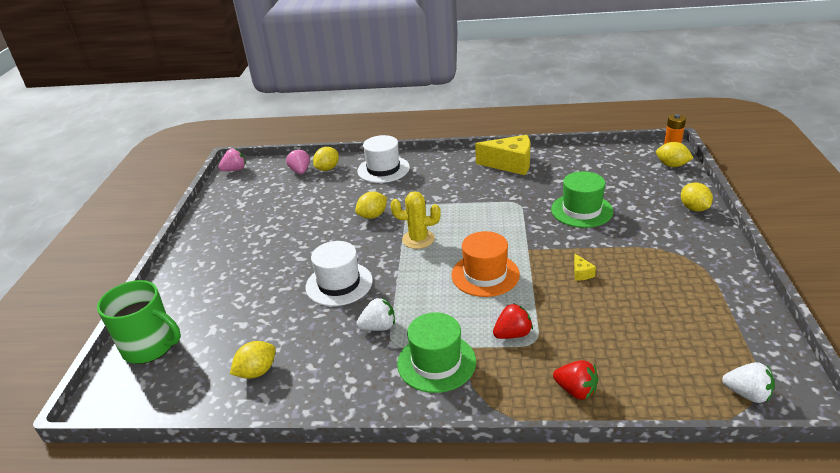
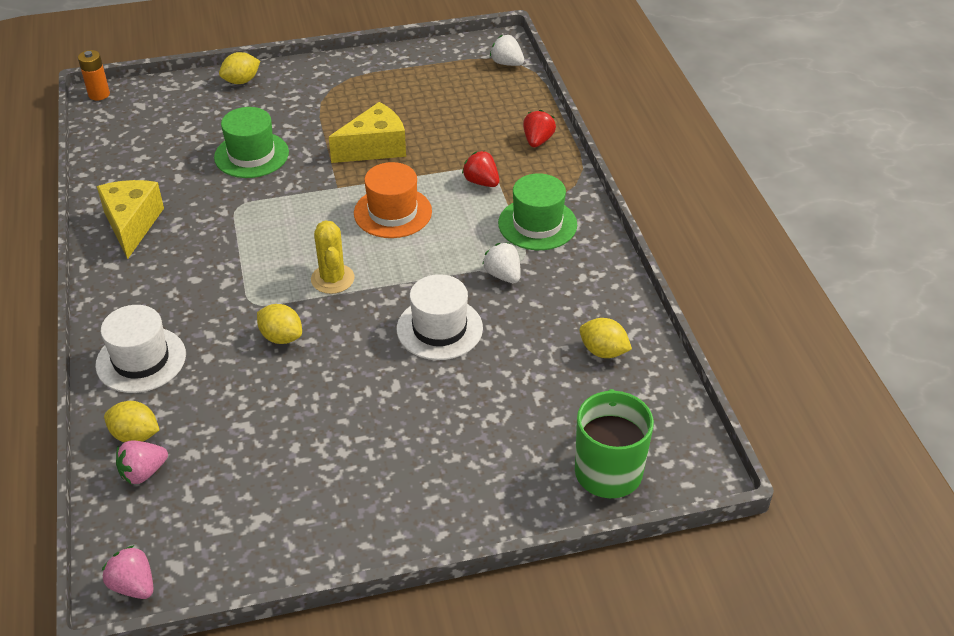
camera: 110 degrees left, 10 degrees up
yellow cheese [574,254,596,281] -> yellow cheese [329,102,406,163], size x2.43
yellow lemon [656,142,693,167] -> none
white strawberry [722,362,775,403] -> white strawberry turned 60 degrees counterclockwise [490,35,524,66]

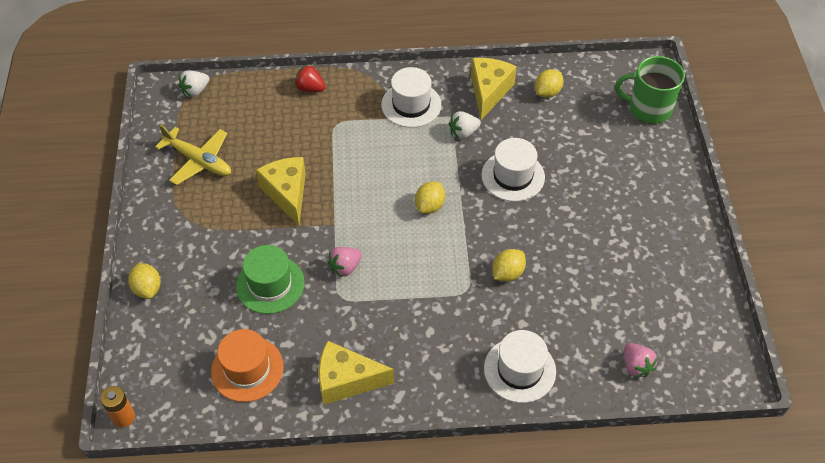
camera: 80 degrees left, 10 degrees up
pink strawberry [102,545,153,599] -> pink strawberry moved to [327,247,362,277]
yellow lemon [104,401,160,443] -> yellow lemon moved to [415,182,445,214]
yellow cactus [311,221,355,294] -> none
orange hat [354,162,432,238] -> orange hat moved to [211,329,284,402]
red strawberry [462,151,499,187] -> none
green hat [498,173,577,250] -> white hat [381,67,441,128]
none -> yellow plane [155,124,231,185]
none -> yellow cheese [471,58,517,120]

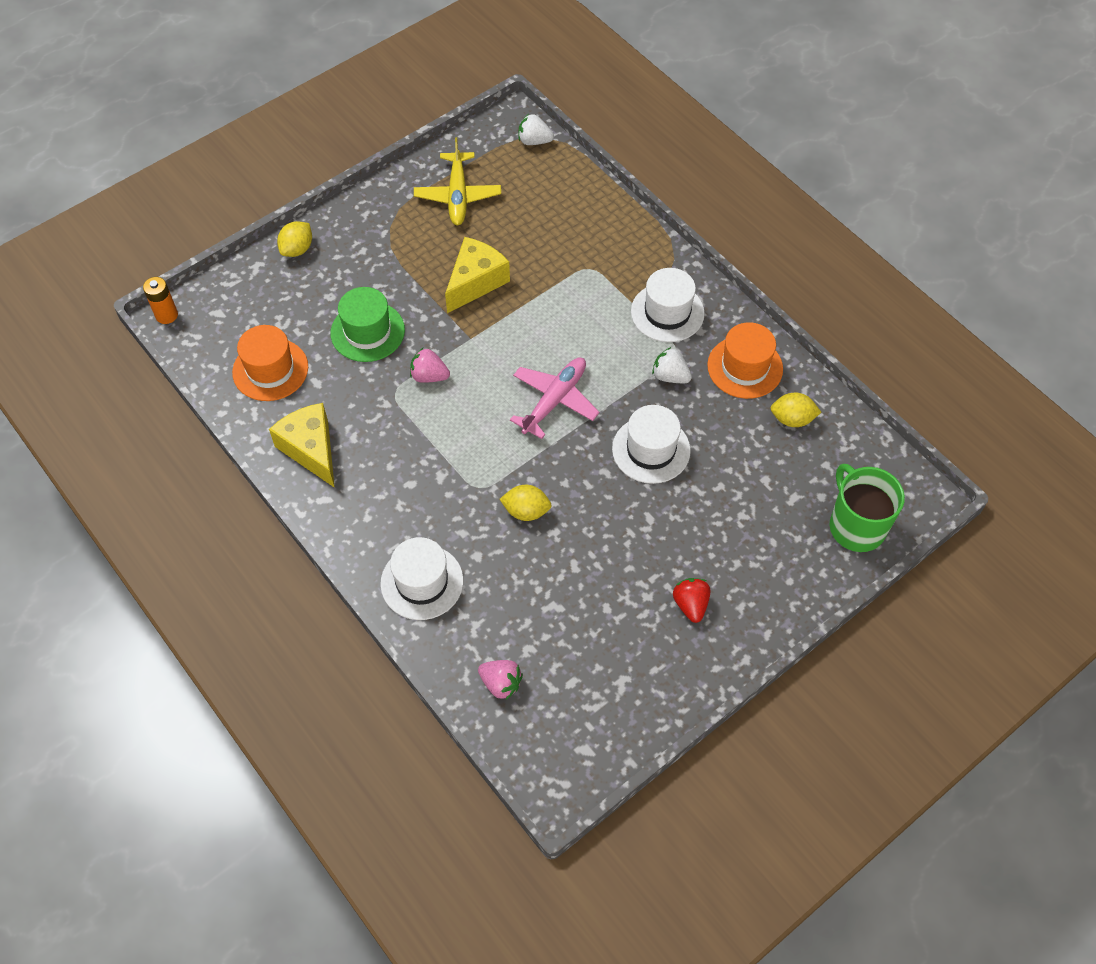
camera: 55 degrees right, 5 degrees up
red strawberry [295,65,326,92] -> red strawberry moved to [673,578,711,623]
yellow lemon [415,182,445,214] -> pink plane [510,357,599,439]
yellow cheese [471,58,517,120] -> orange hat [707,322,783,399]
pink strawberry [624,343,658,378] -> pink strawberry turned 90 degrees counterclockwise [478,660,523,700]

